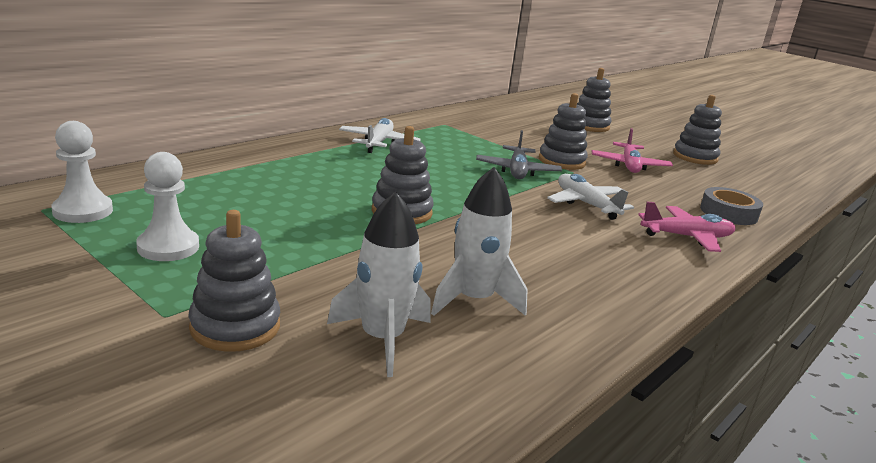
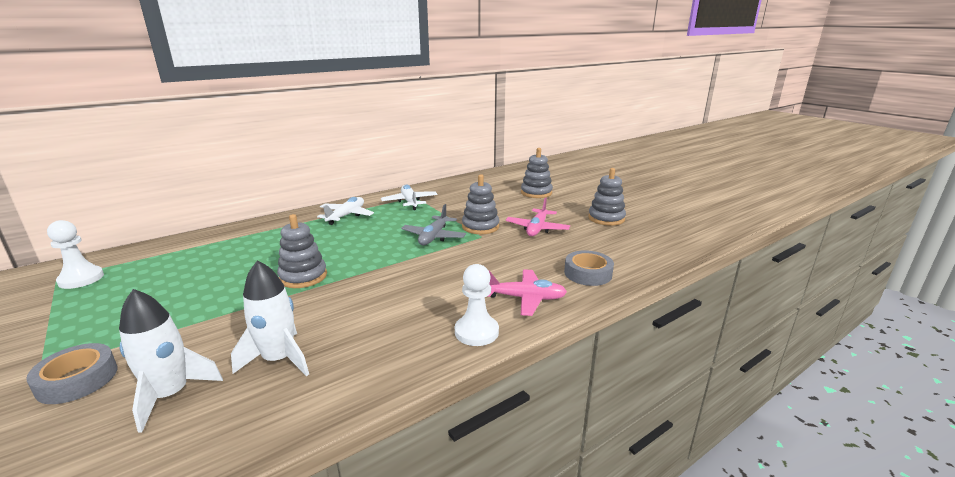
camera: 15 degrees right, 0 degrees up
white pawn [136,152,199,261] -> white pawn moved to [455,264,499,346]
grey stacking toy [188,210,280,352] -> grey tape [26,343,117,404]
white plane [547,174,634,220] -> white plane moved to [381,185,437,210]

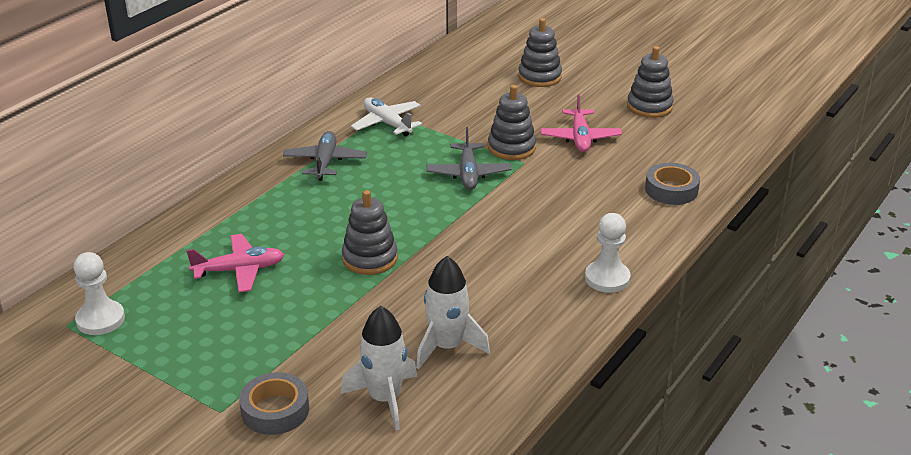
camera: 20 degrees left, 10 degrees up
white plane [317,197,374,225] -> grey plane [283,131,367,181]
pink plane [488,269,567,316] -> pink plane moved to [186,234,284,292]

